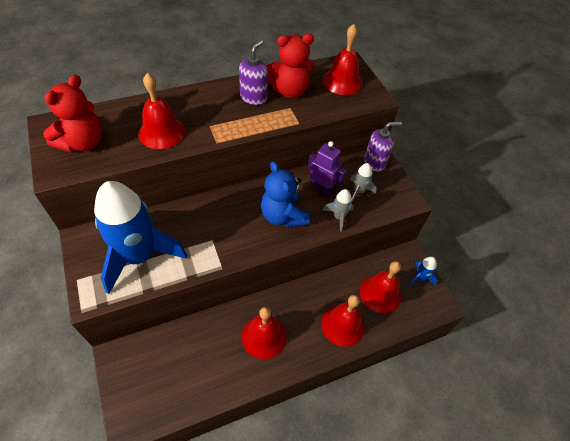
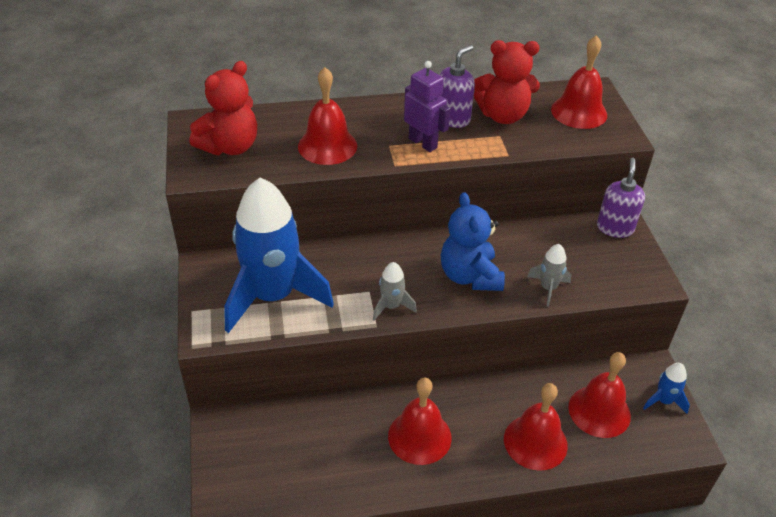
camera: 15 degrees right, 10 degrees down
purple robot [308,141,346,197] -> purple robot moved to [404,61,450,152]
grey rocket [350,163,377,203] -> grey rocket moved to [373,262,417,321]
purple soap dispenser [364,122,402,172] -> purple soap dispenser turned 75 degrees counterclockwise [597,158,645,238]

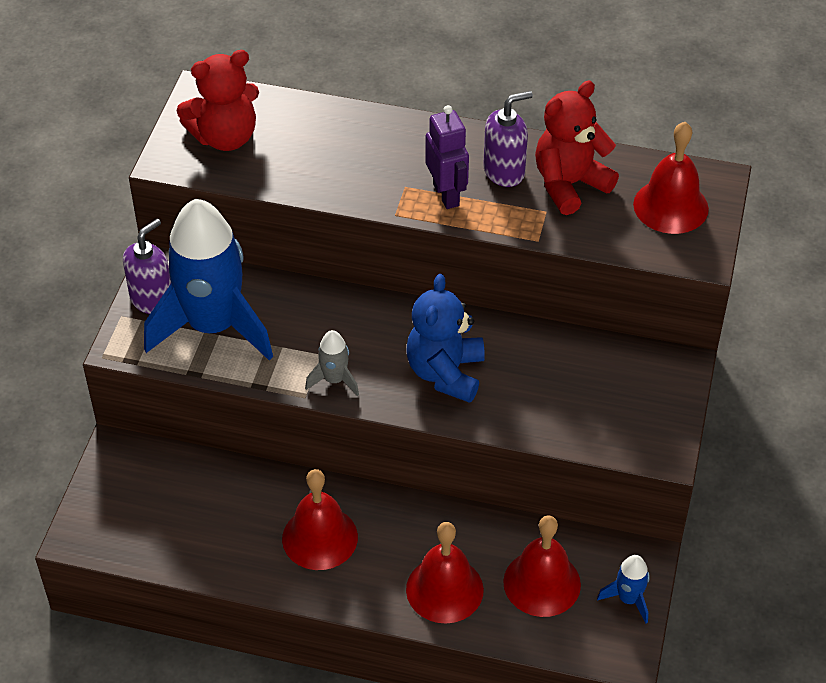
camera: 25 degrees right, 5 degrees up
red bell [298,67,357,165] -> none
red teddy bear [474,40,540,124] -> red teddy bear turned 120 degrees clockwise [535,81,619,215]
grey rocket [527,244,571,307] -> none
purple soap dispenser [597,158,645,238] -> purple soap dispenser moved to [123,219,171,314]

